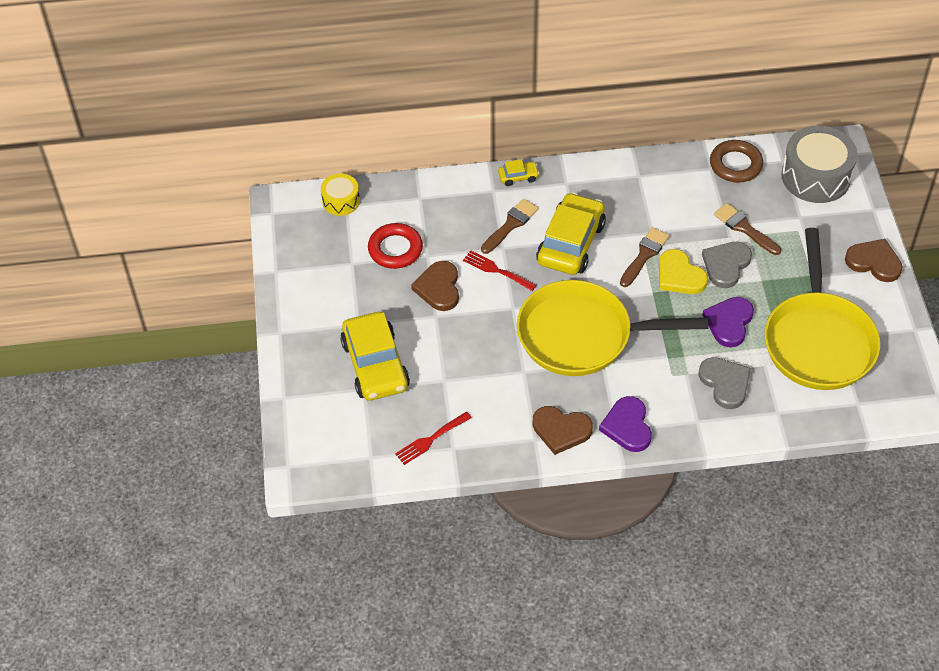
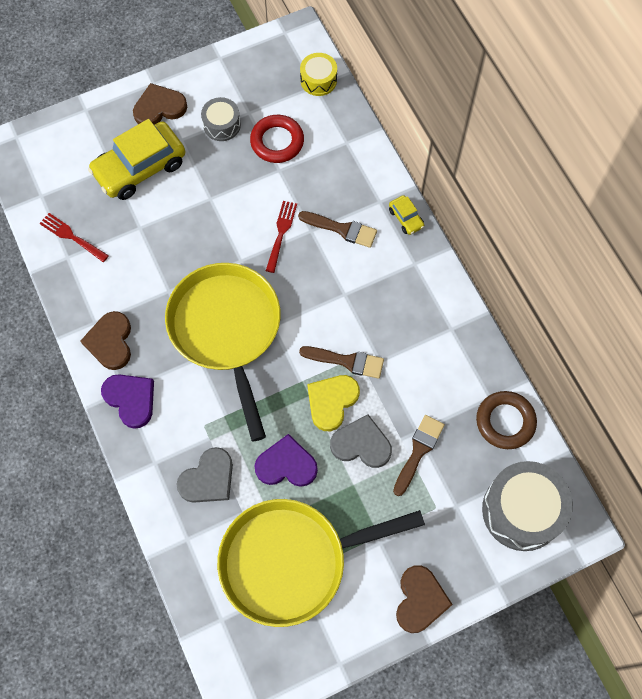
camera: 70 degrees right, 15 degrees up
brown heart [411,261,459,311] -> brown heart moved to [133,83,187,125]
yellow car [536,192,606,275] -> none
purple heart [599,396,652,452] -> purple heart turned 75 degrees clockwise [101,374,154,429]
none -> grey drum [201,97,241,141]

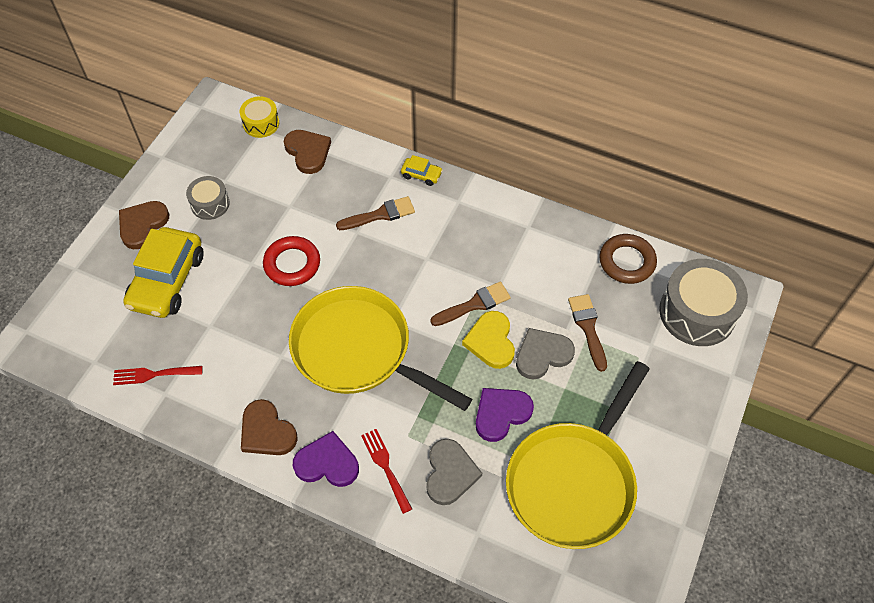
camera: 40 degrees left, 10 degrees down
red ring [250,115,304,163] -> red ring moved to [263,236,320,286]
red fork [266,201,297,273] -> red fork moved to [361,429,412,514]
brown heart [396,565,453,633] -> brown heart moved to [284,130,331,174]

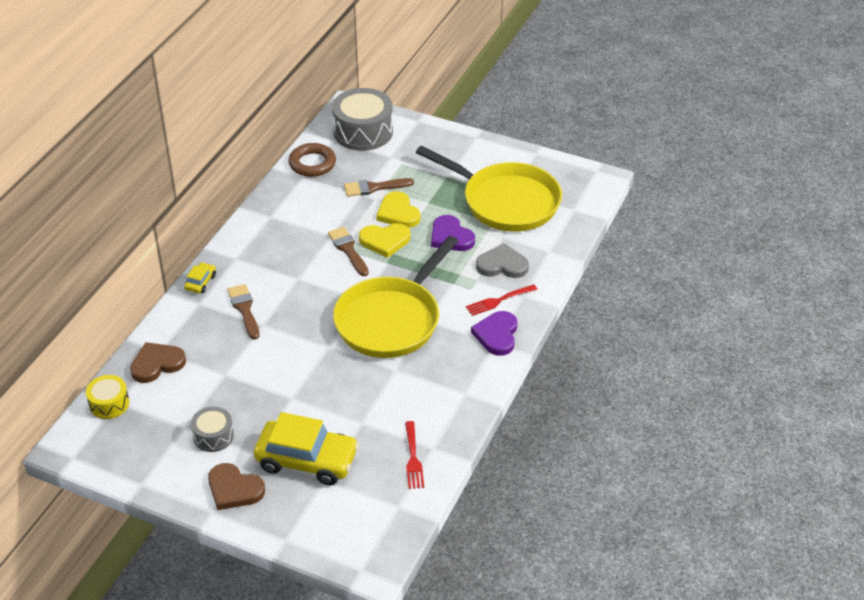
camera: 90 degrees left, 15 degrees down
brown heart [241,399,298,455] -> none
red ring [263,236,320,286] -> none
grey heart [516,328,575,379] -> yellow heart [376,191,420,228]

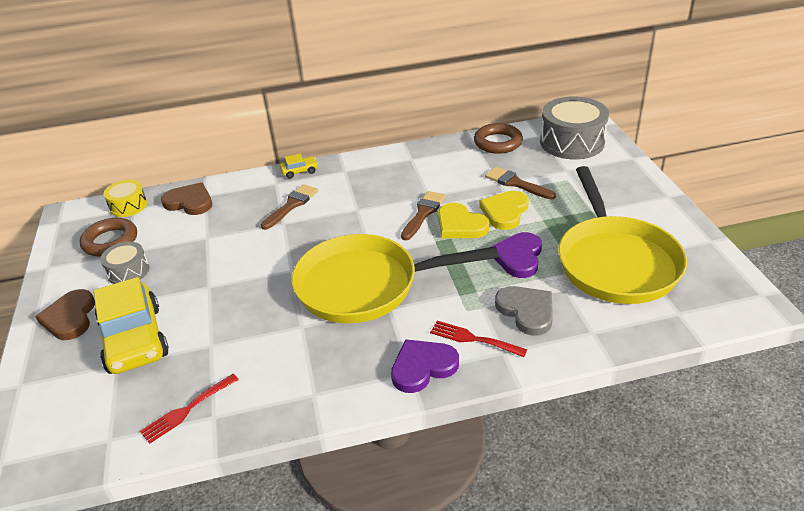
camera: 55 degrees right, 5 degrees down
none -> brown ring [80,218,137,257]

